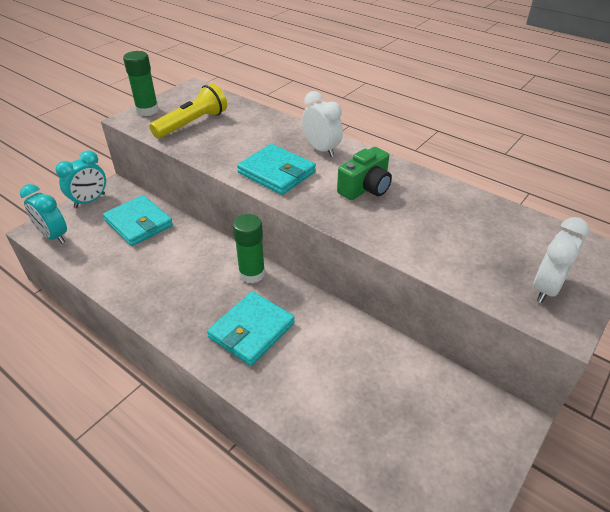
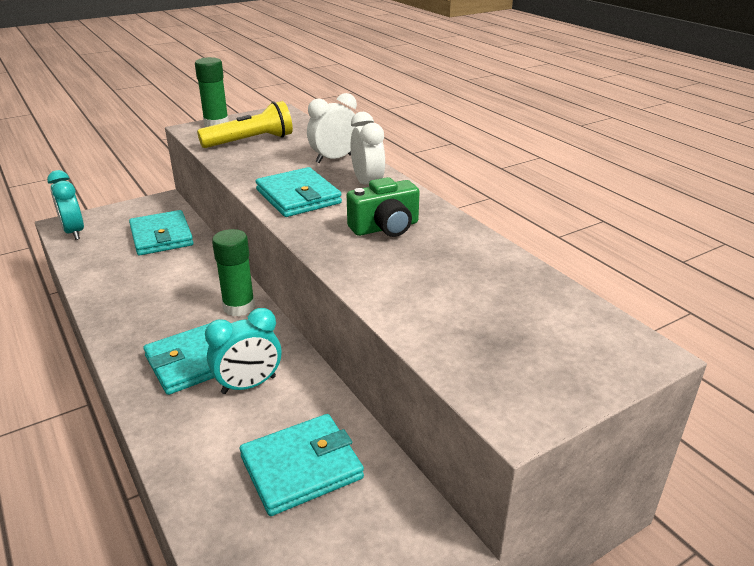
camera: 20 degrees right, 10 degrees down
turquoise clock [55,150,106,208] -> turquoise clock moved to [205,308,281,394]
white clock [533,217,590,303] -> white clock moved to [307,93,357,163]
none -> turquoise wallet [240,414,364,516]

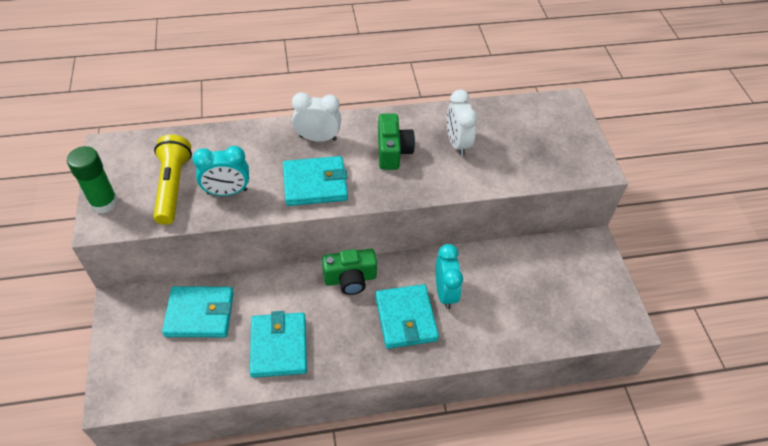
camera: 70 degrees left, 20 degrees up
turquoise clock [47,170,84,240] -> turquoise clock moved to [192,146,249,196]
green glue stick [212,229,255,316] -> green camera [322,249,377,295]
turquoise wallet [240,414,364,516] -> turquoise wallet moved to [250,311,307,378]
white clock [307,93,357,163] -> white clock moved to [447,90,477,156]

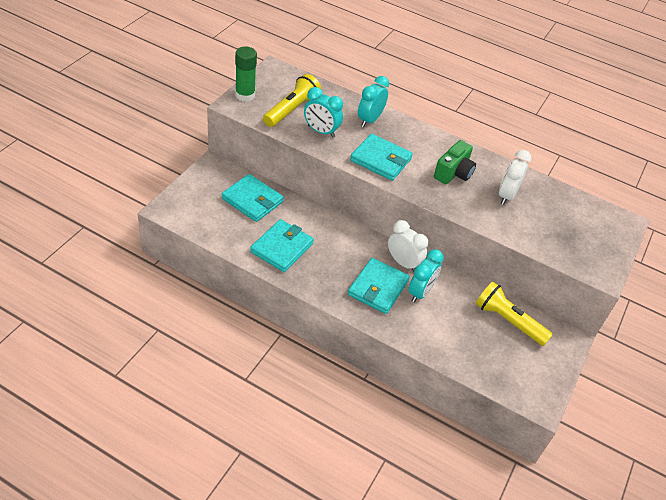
camera: 35 degrees right, 5 degrees down
white clock [292,92,341,142] -> white clock moved to [388,220,428,272]
green camera [322,249,377,295] -> none
none -> turquoise clock [358,76,389,127]
none -> yellow flashlight [476,281,553,346]

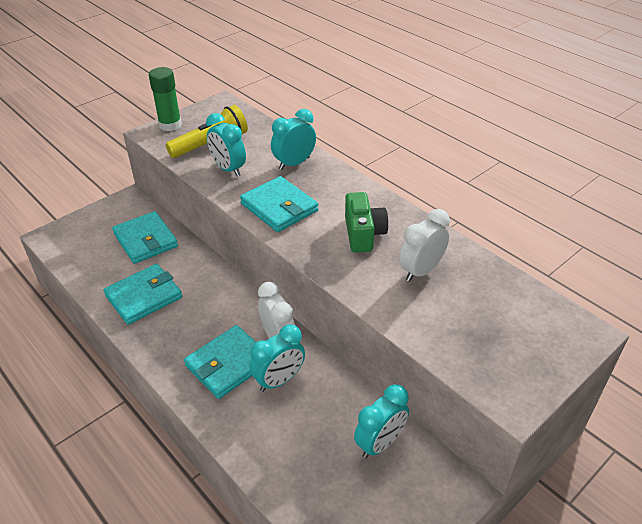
camera: 25 degrees right, 5 degrees down
green camera [434,140,476,184] -> green camera turned 60 degrees counterclockwise [345,192,388,252]
yellow flashlight [476,281,553,346] -> turquoise clock [354,384,409,458]

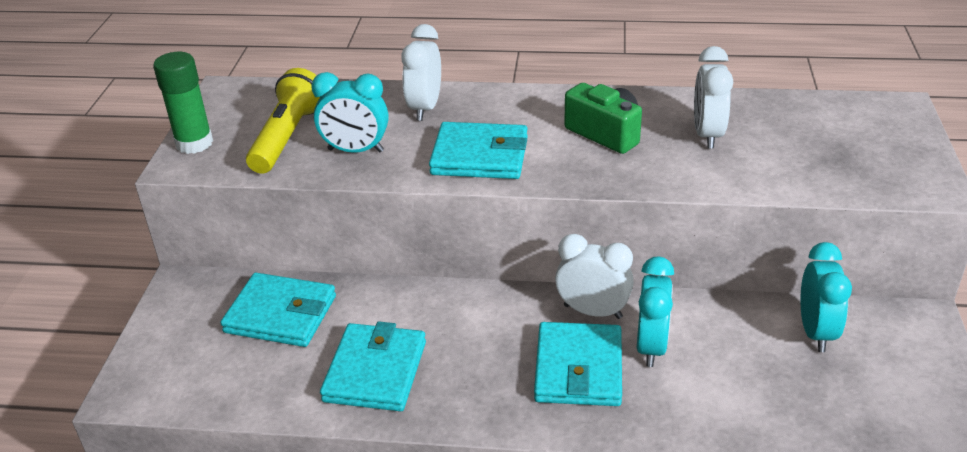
camera: 40 degrees left, 5 degrees down
turquoise clock [271,109,316,170] -> white clock [401,24,441,121]

